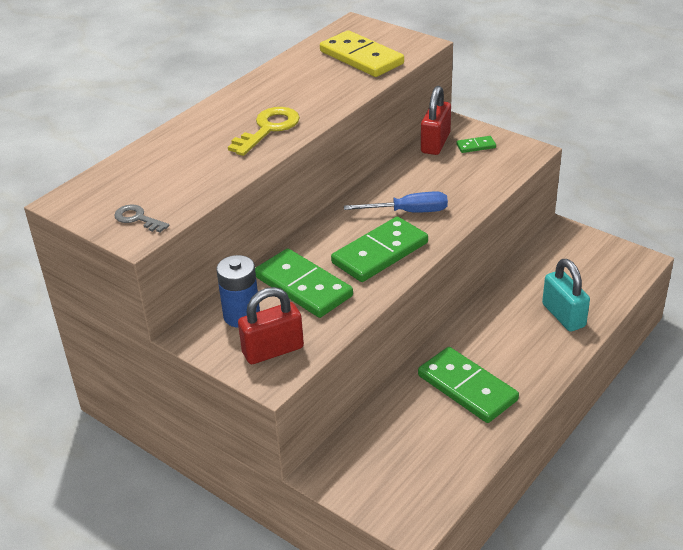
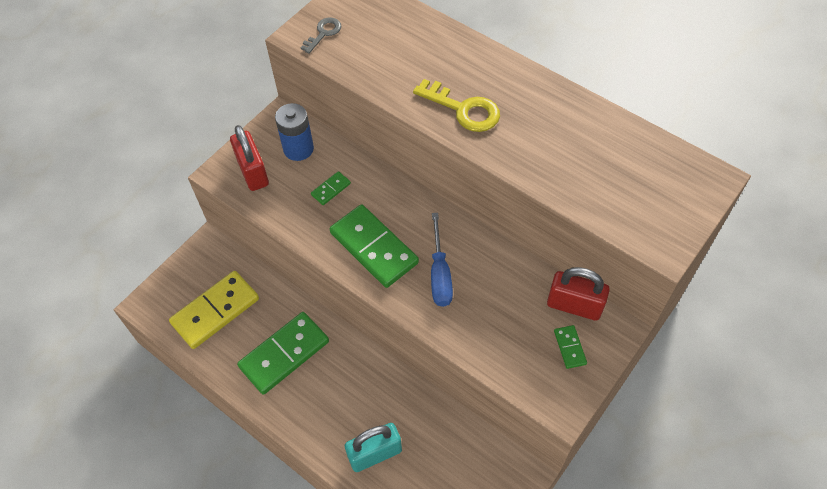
camera: 90 degrees right, 20 degrees up
green domino [255,248,353,318] -> green domino [311,171,351,205], size x0.45
yellow domino [320,30,404,77] -> yellow domino moved to [169,271,259,349]

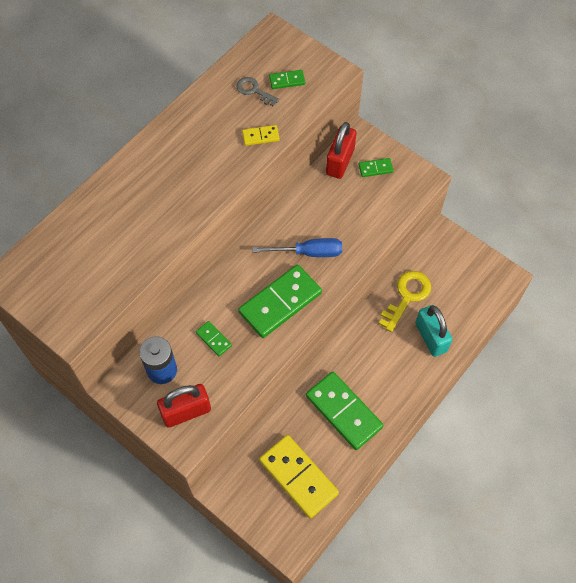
camera: 90 degrees left, 5 degrees up
grey key [301,18,341,54] -> grey key moved to [236,77,279,106]
yellow key [413,79,500,132] -> yellow key moved to [379,271,431,332]
none -> yellow domino [242,125,280,146]
none -> green domino [269,70,305,89]

